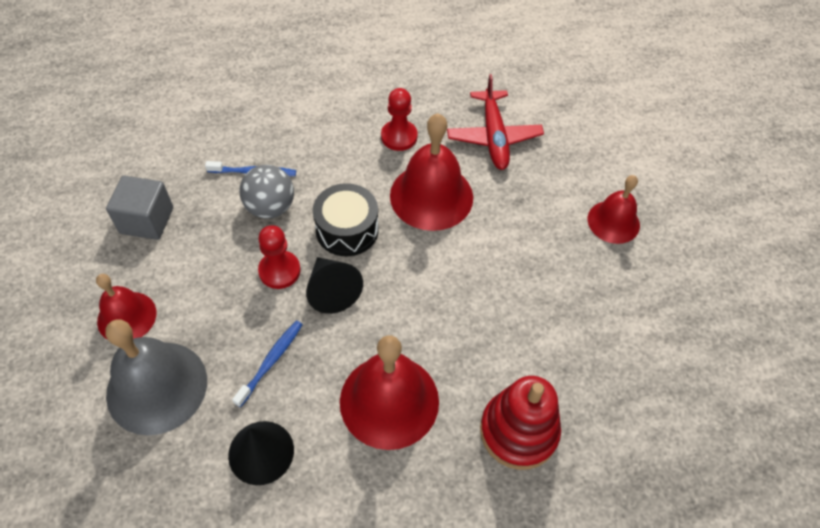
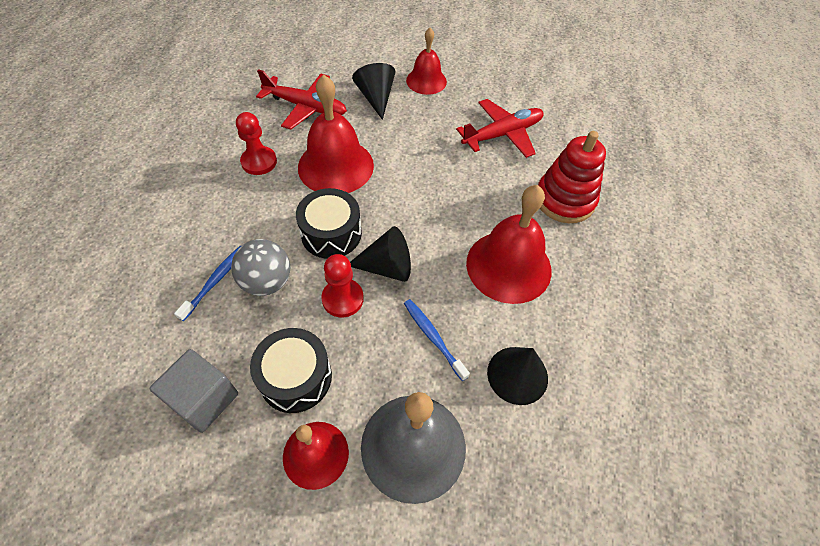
camera: 65 degrees left, 0 degrees up
none -> black drum [250,328,332,413]
none -> black cone [352,63,395,120]
none -> red plane [456,99,544,158]

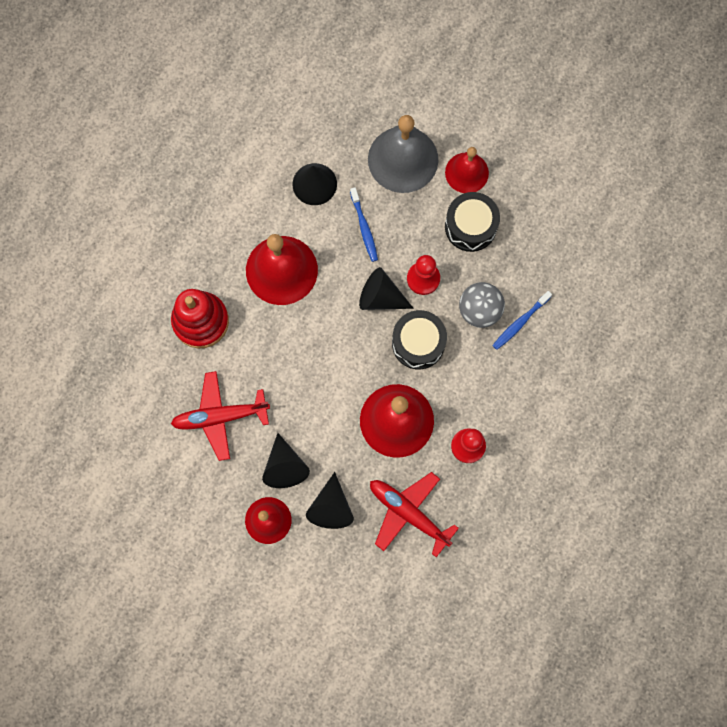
camera: 160 degrees left, 20 degrees up
grey cube [150,349,238,433] -> none
none -> black cone [262,433,310,488]

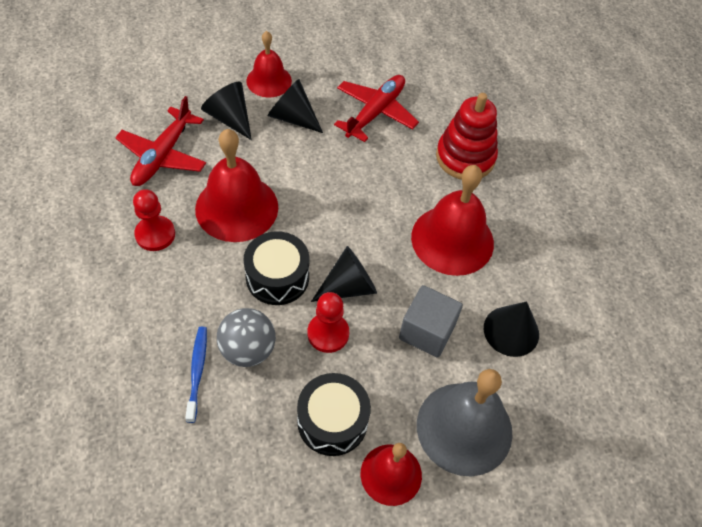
camera: 130 degrees right, 20 degrees down
blue toothbrush [350,187,378,262] -> grey cube [399,285,463,358]
red plane [370,472,459,557] -> red plane turned 120 degrees clockwise [115,96,206,186]

